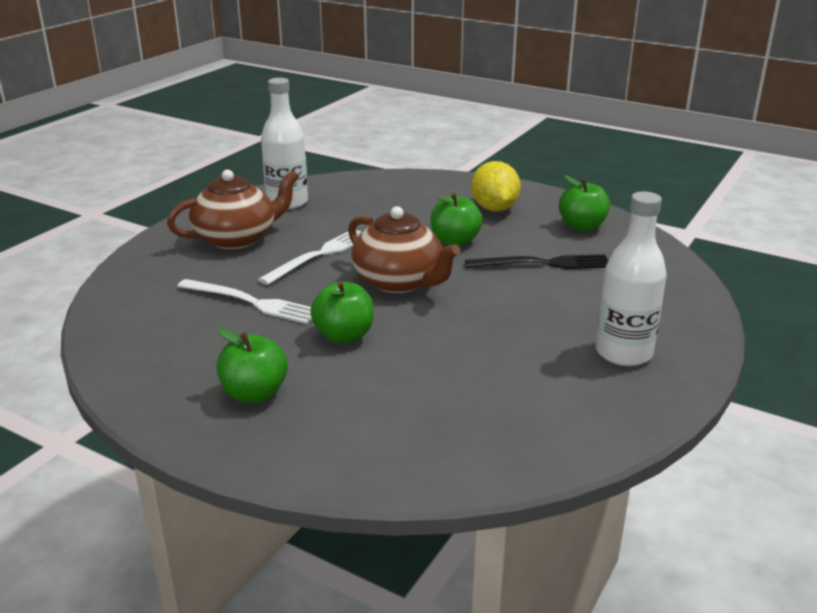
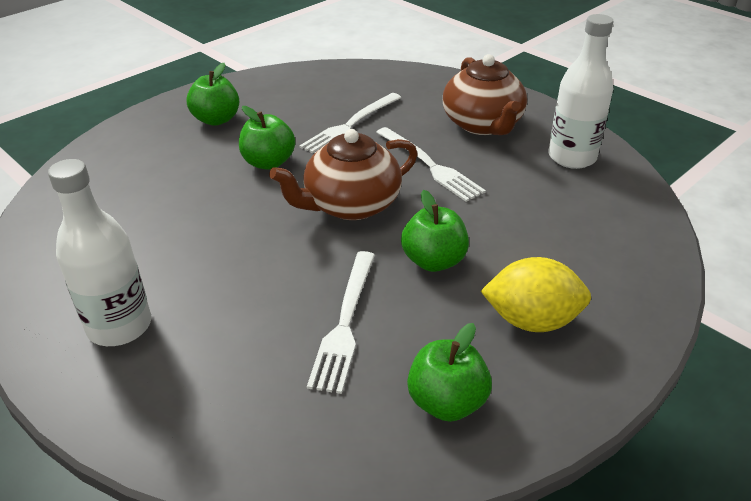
camera: 105 degrees right, 10 degrees up
black fork [465,254,608,269] -> white fork [307,251,375,394]

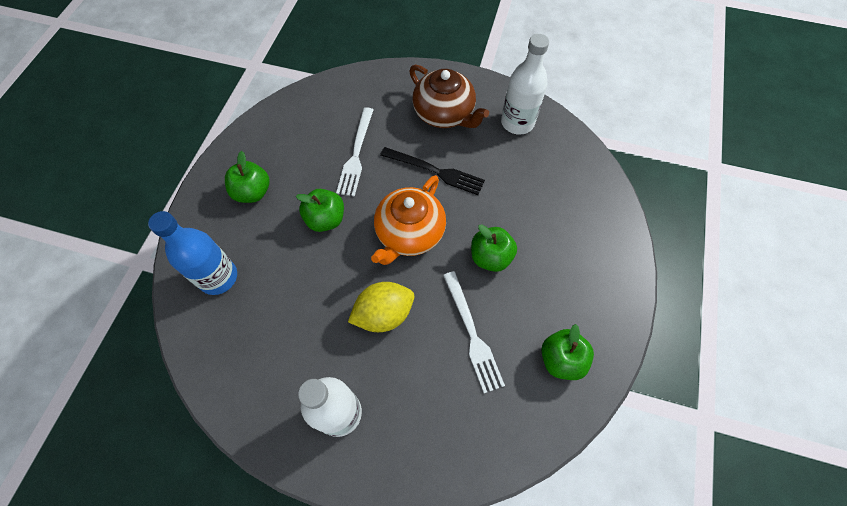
camera: 30 degrees left, 25 degrees up
brown teapot [269,129,418,220] -> orange teapot [371,175,446,265]
white fork [376,127,486,202] -> black fork [380,147,485,195]
yellow lemon [481,257,591,332] -> yellow lemon moved to [348,282,414,332]
none -> blue bottle [148,211,237,295]

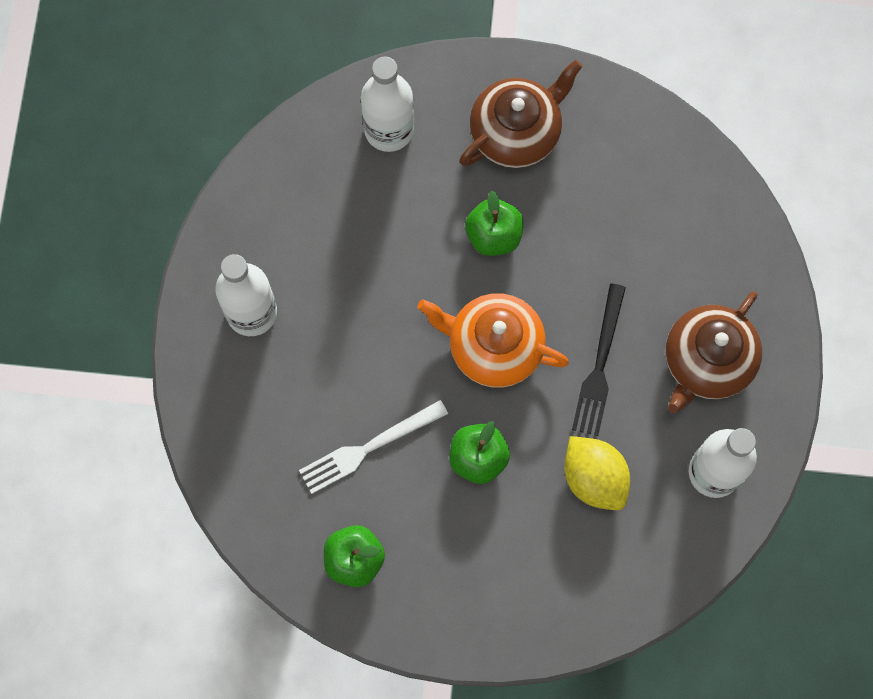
camera: 80 degrees right, 10 degrees up
blue bottle [148,211,237,295] -> white bottle [361,56,414,152]
green apple [225,151,270,203] -> brown teapot [459,60,583,168]
white fork [336,107,374,197] -> none
yellow lemon [348,282,414,332] -> yellow lemon moved to [564,436,630,510]

